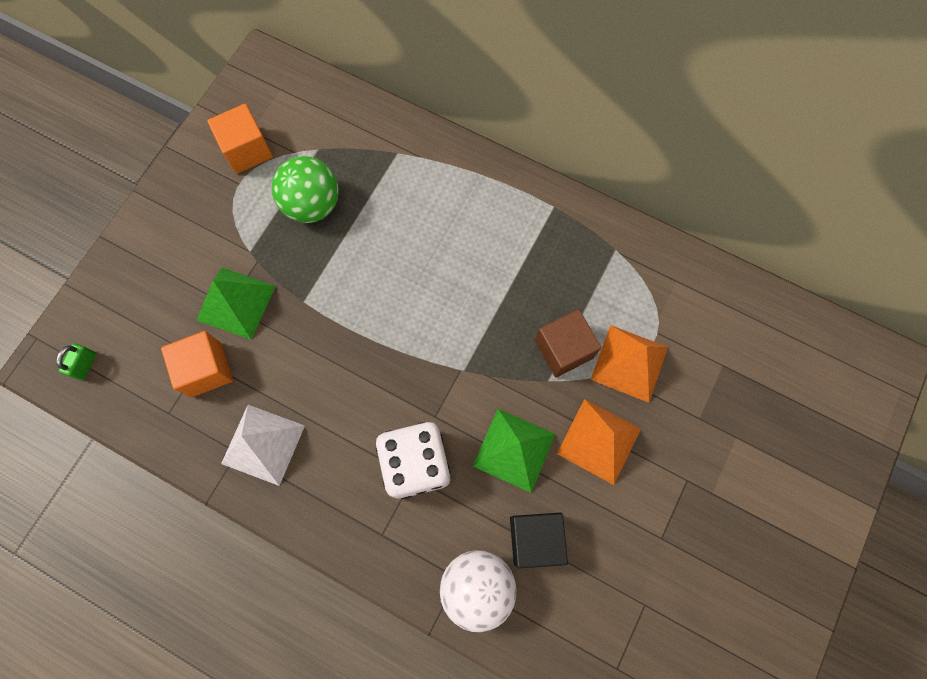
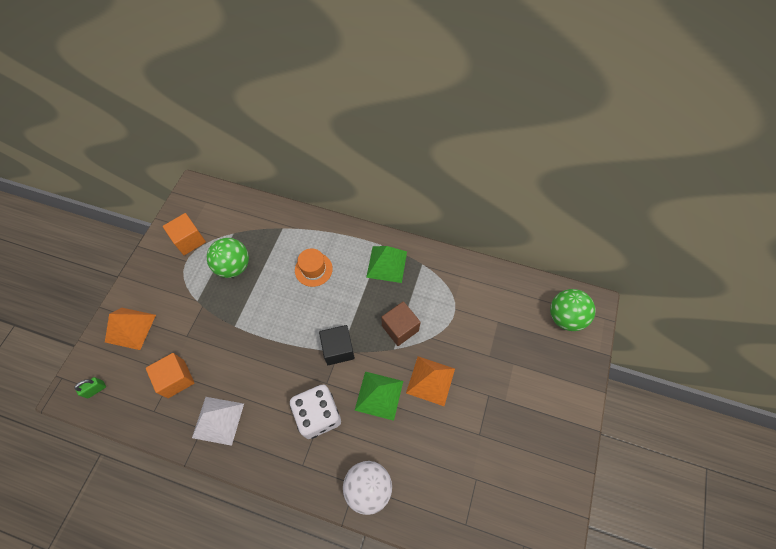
camera: 10 degrees left, 10 degrees down
green padlock [56,343,97,380] -> green padlock turned 45 degrees clockwise [74,377,106,399]
green pyramid [197,267,276,340] -> green pyramid moved to [366,246,407,283]
black cube [510,513,568,568] -> black cube moved to [319,325,355,365]
orange pyramid [590,325,668,403] -> orange pyramid moved to [105,308,156,350]
none -> orange hat [295,248,333,287]
none -> green ball [550,289,595,331]

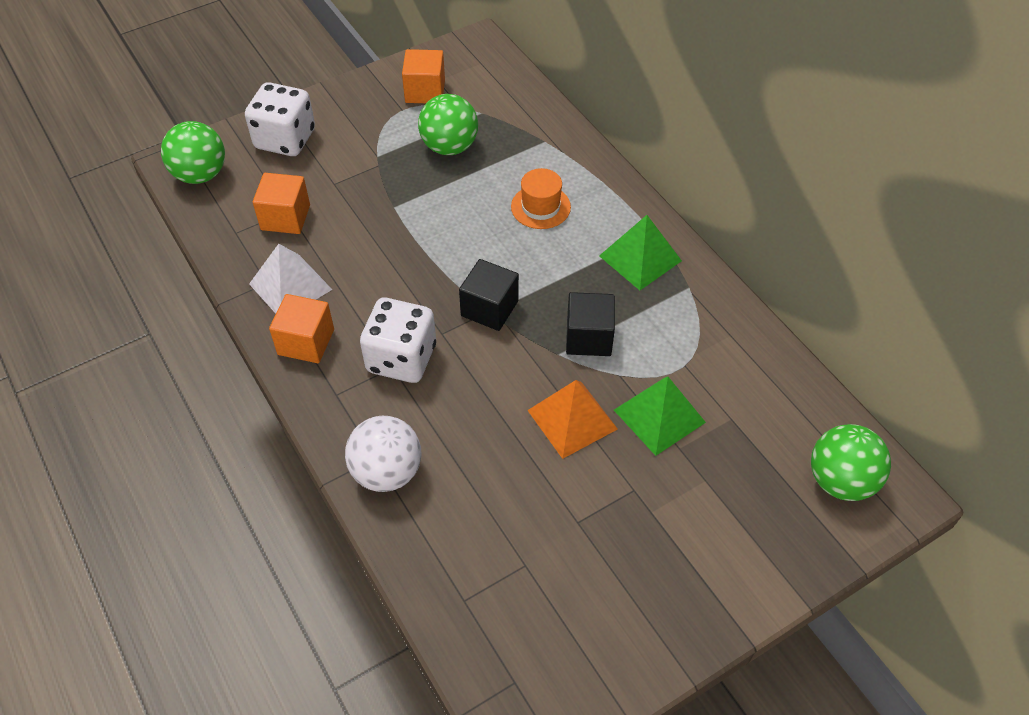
camera: 40 degrees right, 10 degrees down
green padlock [74,377,106,399] -> green ball [161,121,225,184]
orange pyramid [105,308,156,350] -> white dice [245,82,315,156]
green pyramid [355,372,403,421] -> green pyramid moved to [614,377,706,456]
brown cube [381,301,421,346] -> black cube [566,292,615,356]
none -> orange cube [269,294,334,363]

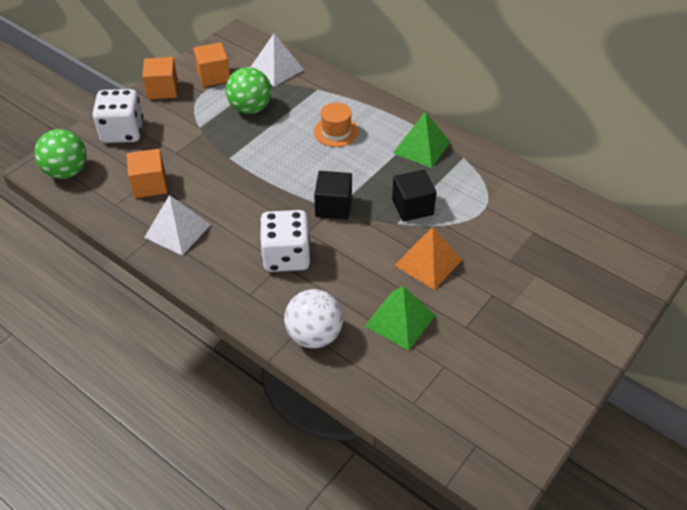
camera: 20 degrees left, 5 degrees down
orange cube [269,294,334,363] -> orange cube moved to [142,57,178,100]
green pyramid [614,377,706,456] -> green pyramid moved to [365,286,435,351]
green ball [811,424,891,501] -> none
none -> white pyramid [251,34,304,87]

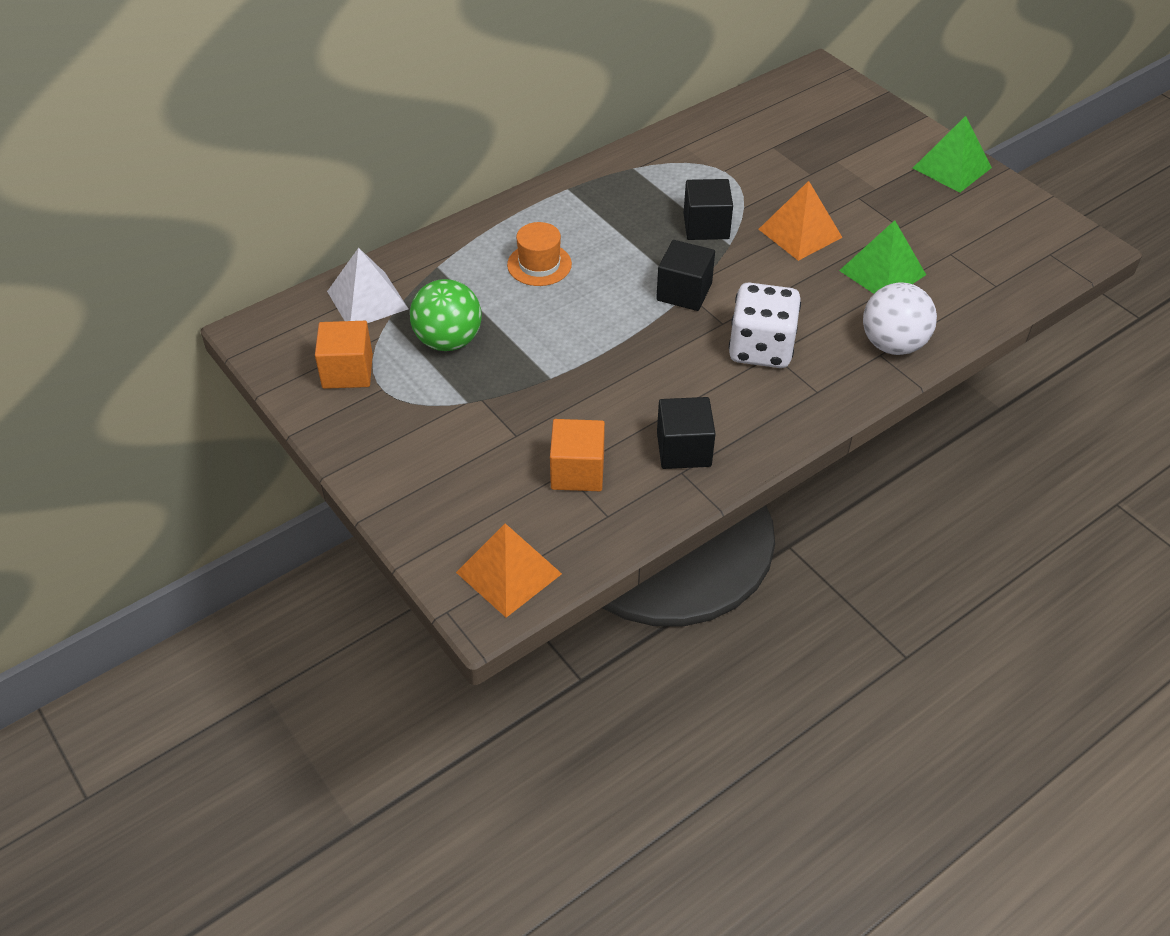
camera: 75 degrees left, 0 degrees up
green ball [34,129,87,179] -> orange pyramid [456,523,562,618]
white dice [92,89,144,143] -> none
orange cube [142,57,178,100] -> none
white pyramid [144,195,211,256] -> black cube [657,397,716,469]
green pyramid [393,111,450,168] -> green pyramid moved to [913,116,992,193]

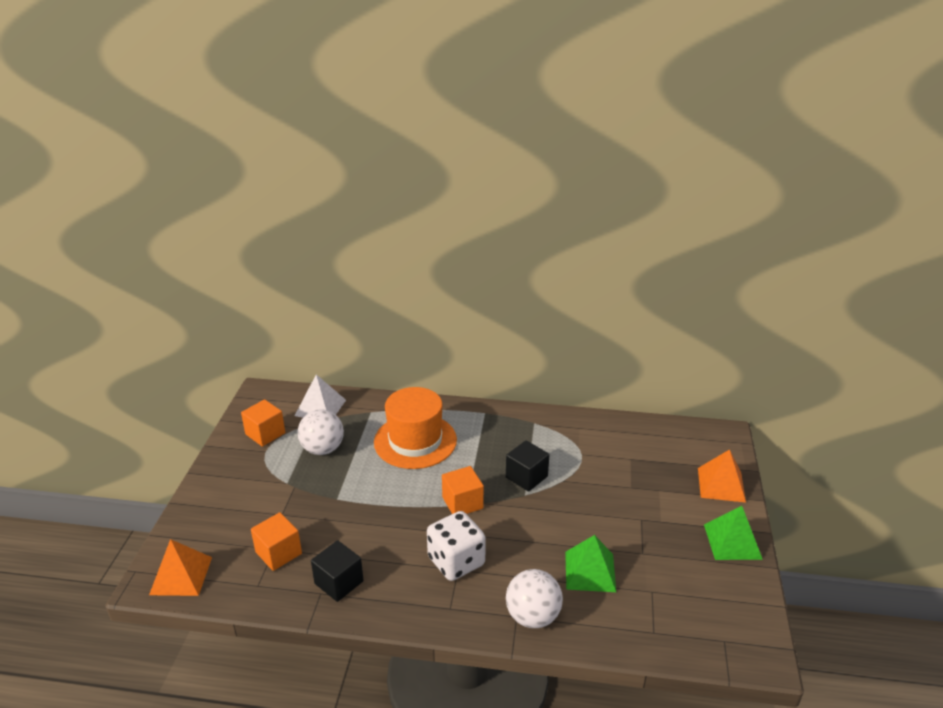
camera: 45 degrees right, 15 degrees down
green ball [410,279,482,351] -> white ball [298,409,344,455]
orange hat [507,222,572,286] -> orange hat [374,387,457,469], size x1.93
black cube [656,240,715,311] -> orange cube [442,466,484,514]
orange pyramid [758,181,843,261] -> orange pyramid moved to [698,449,746,503]

